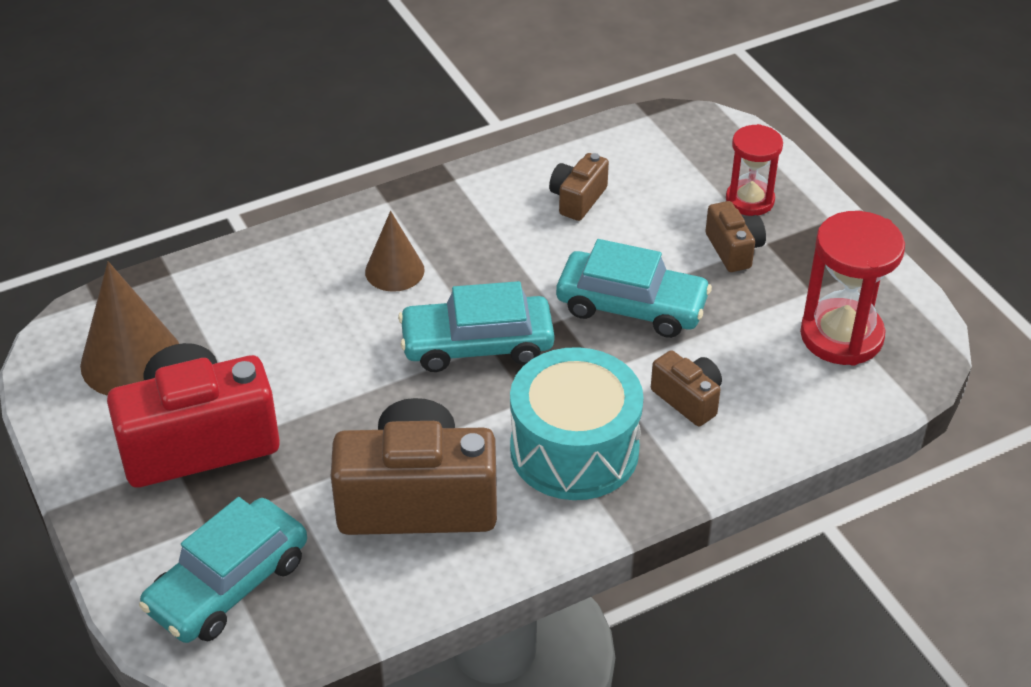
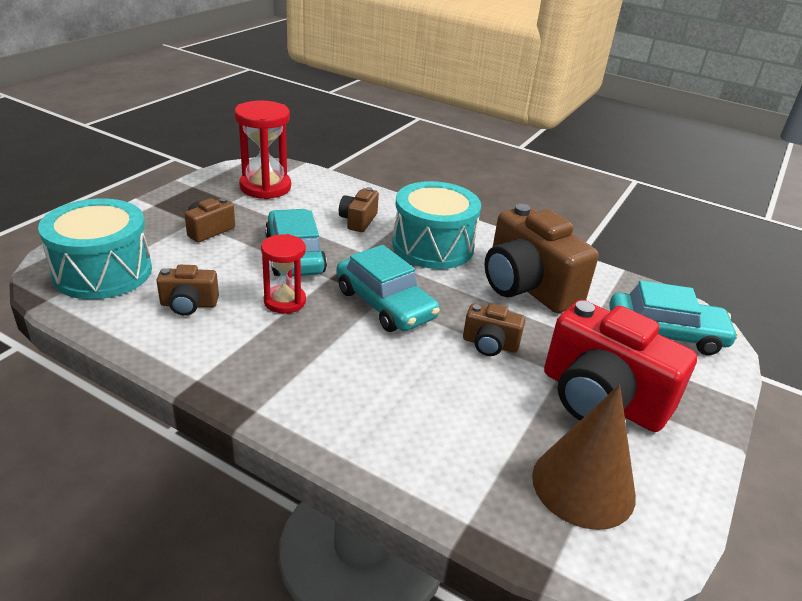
camera: 125 degrees left, 10 degrees down
brown cone [365,211,425,292] -> none
red hourglass [726,124,783,216] -> red hourglass moved to [261,234,306,314]
none -> turquoise drum [38,199,152,299]
none -> brown camera [463,303,525,356]

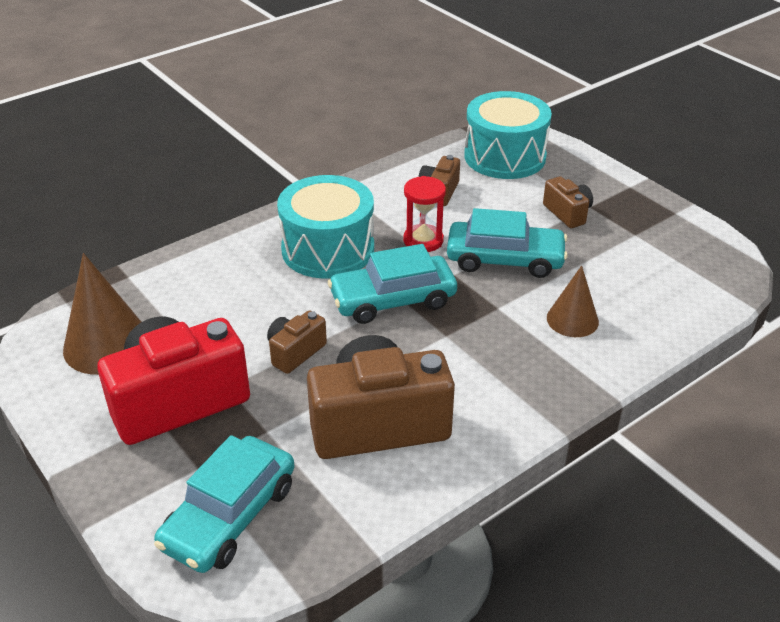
camera: 115 degrees right, 5 degrees up
red hourglass [234,100,291,199] -> none
brown camera [339,187,379,232] -> brown cone [547,265,599,337]
turquoise drum [392,181,481,269] -> turquoise drum moved to [277,175,374,279]

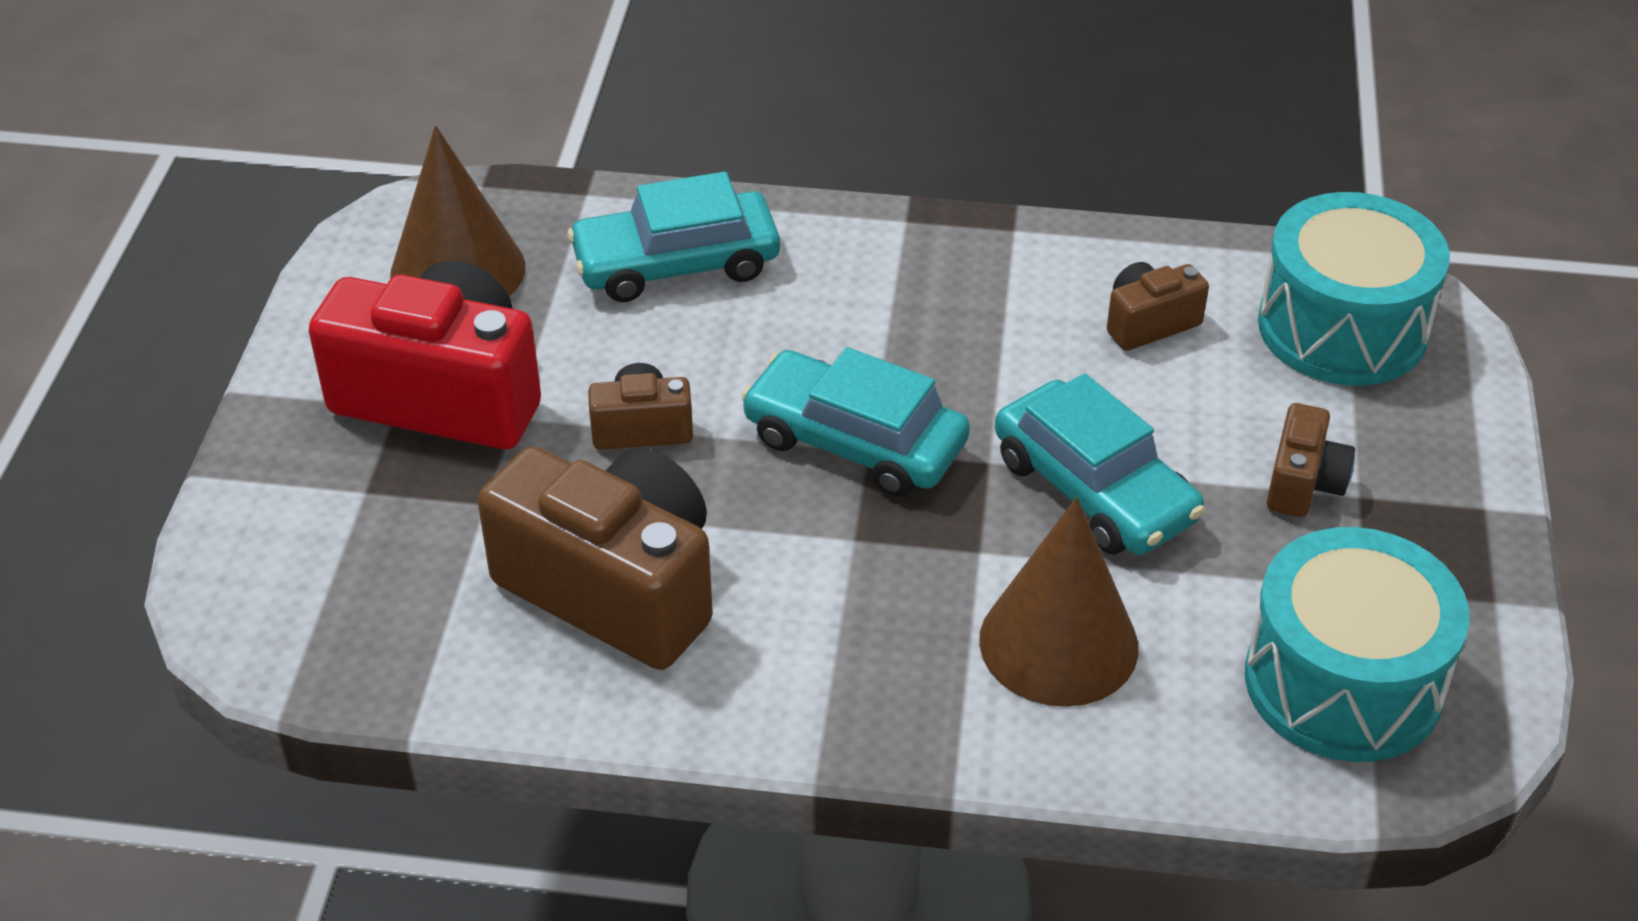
camera: 45 degrees right, 5 degrees up
turquoise car [154,435,295,573] -> turquoise car moved to [567,171,780,302]
turquoise drum [277,175,374,279] -> turquoise drum moved to [1245,527,1470,762]
red hourglass [403,176,446,252] -> none
brown cone [547,265,599,337] -> brown cone [979,497,1138,707], size x1.61

